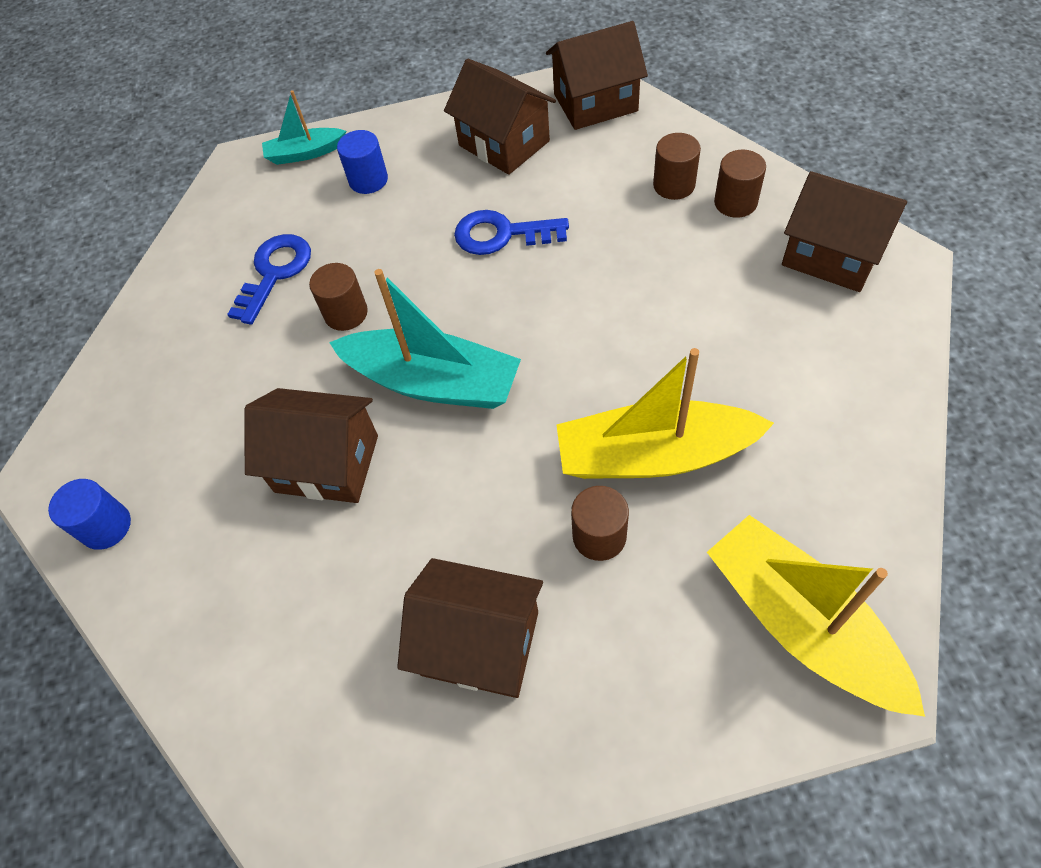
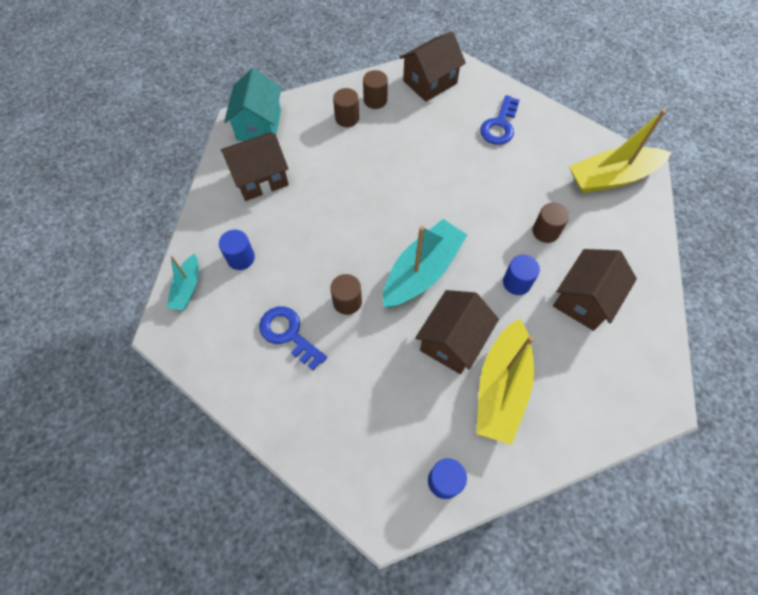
camera: 75 degrees left, 5 degrees up
blue key [454,210,569,255] -> blue key moved to [480,95,520,145]
brown house [546,21,648,130] -> turquoise house [224,69,281,141]
yellow boat [556,348,774,479] -> yellow boat moved to [476,319,534,445]
none -> blue cylinder [503,255,540,295]

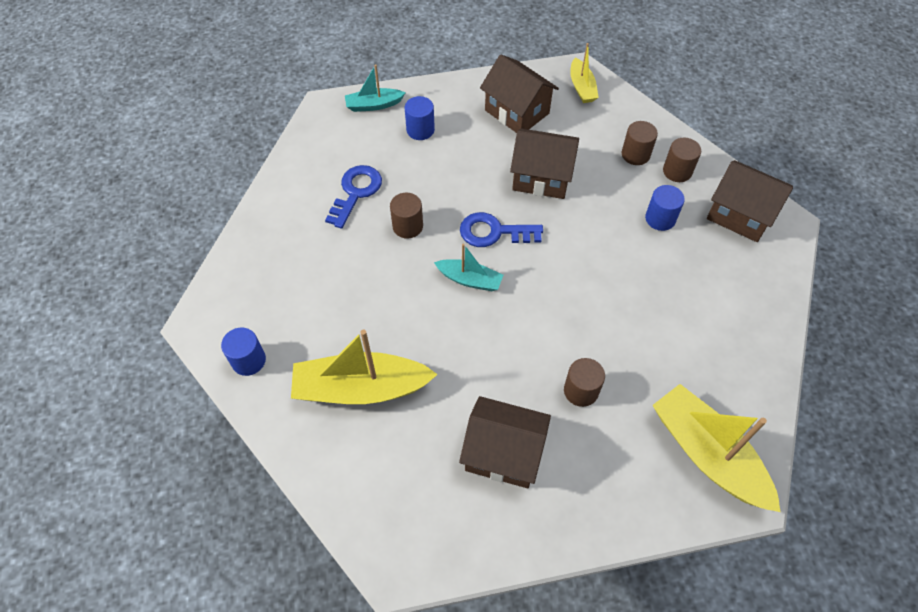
camera: 70 degrees right, 5 degrees down
turquoise house [224,69,281,141] -> yellow boat [570,43,599,103]
turquoise boat [383,219,467,308] -> turquoise boat [434,243,503,291], size x0.54
brown house [415,290,499,374] -> brown house moved to [510,128,579,199]
blue key [480,95,520,145] -> blue key moved to [460,212,543,247]
blue cylinder [503,255,540,295] -> blue cylinder moved to [645,185,685,231]

